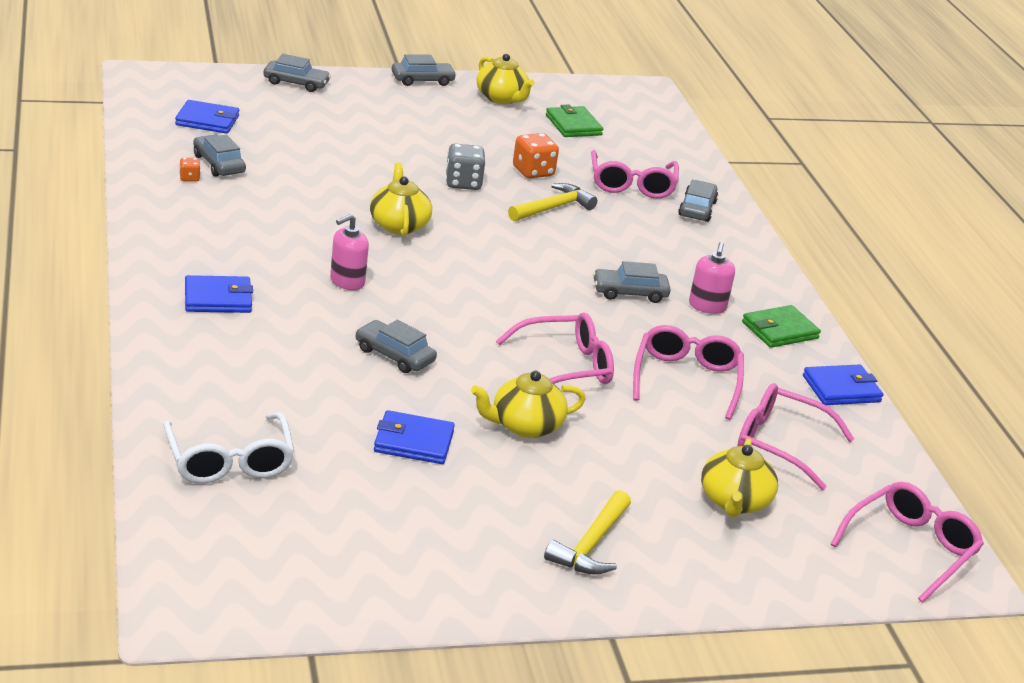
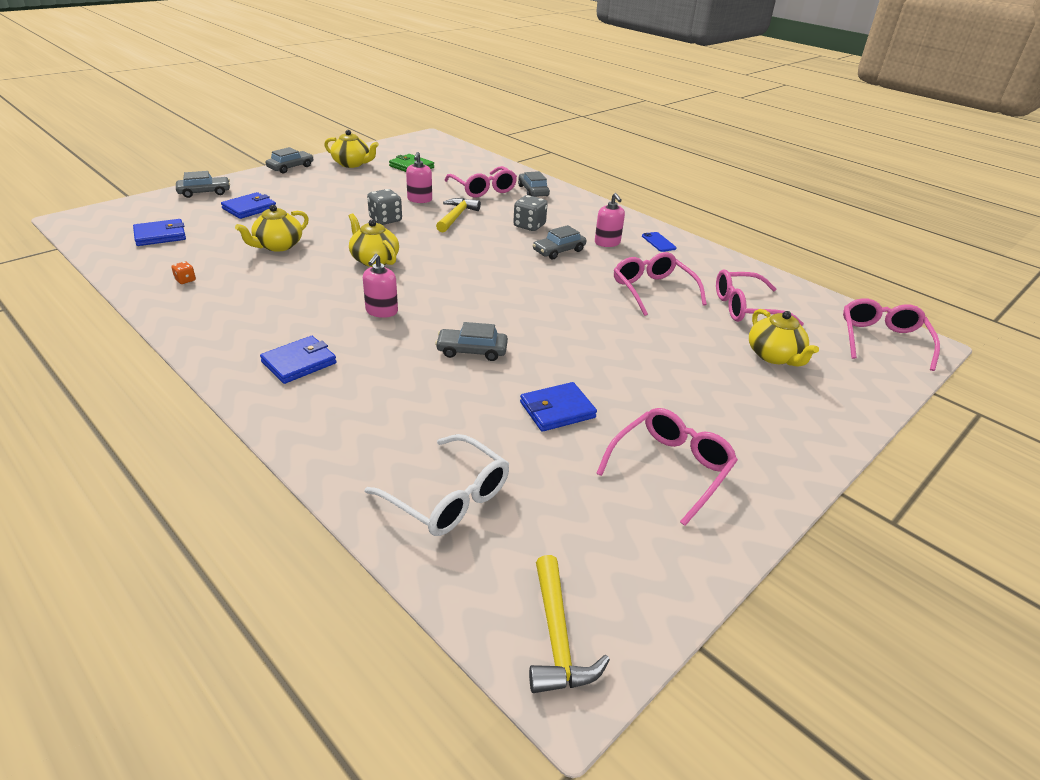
camera: 30 degrees left, 5 degrees up
grey car [193,135,246,177] -> none
yellow teapot [471,371,586,438] -> yellow teapot moved to [235,205,309,252]
pink glasses [496,312,614,384] -> pink glasses moved to [596,408,738,526]
orange dice [513,133,559,178] -> pink soap dispenser [406,152,432,203]
yellow hammer [544,490,631,575] -> yellow hammer moved to [529,555,610,693]
green wallet [742,305,821,348] -> blue phone [642,232,677,252]
blue wallet [803,364,883,405] -> blue wallet moved to [221,192,276,219]
none -> grey dice [513,195,548,231]

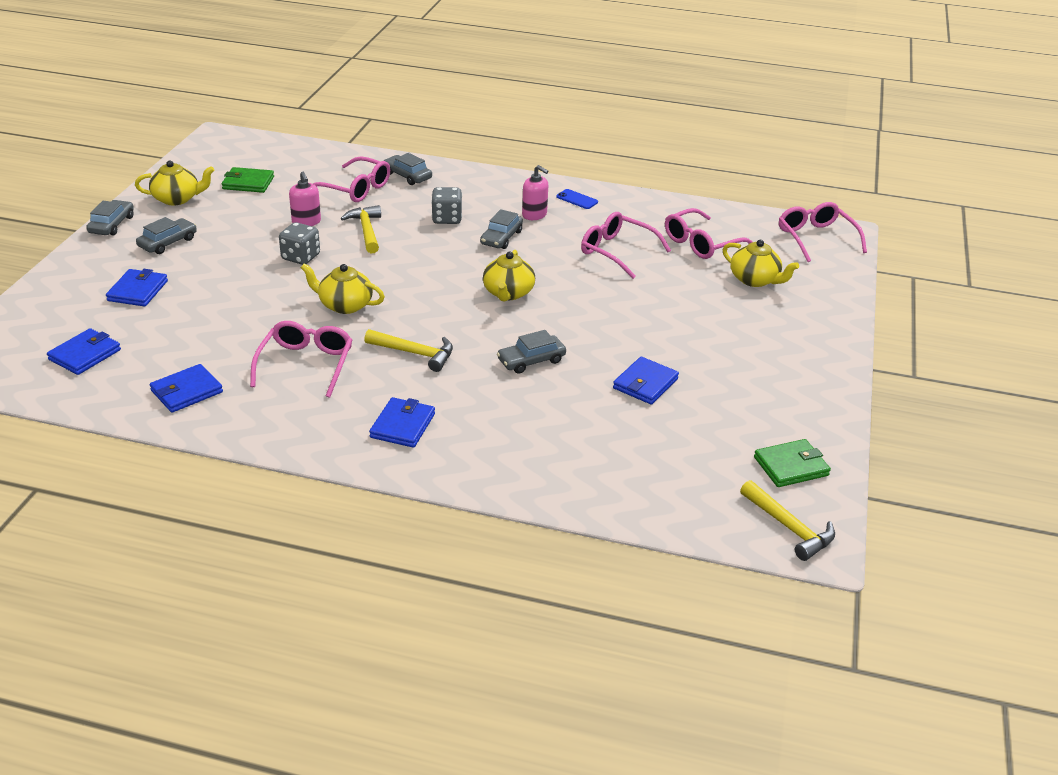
camera: 30 degrees left, 0 degrees up
orange dice [171,261,196,284] -> blue wallet [150,364,223,413]
grey car [176,171,230,198] -> grey car moved to [136,217,197,254]
yellow teapot [235,205,309,252] -> yellow teapot moved to [483,250,535,301]
pink soap dispenser [363,254,398,318] -> yellow hammer [364,329,453,372]
white glasses [365,434,509,536] -> none
pink glasses [596,408,738,526] -> pink glasses moved to [250,321,352,398]
none -> green wallet [754,439,831,487]

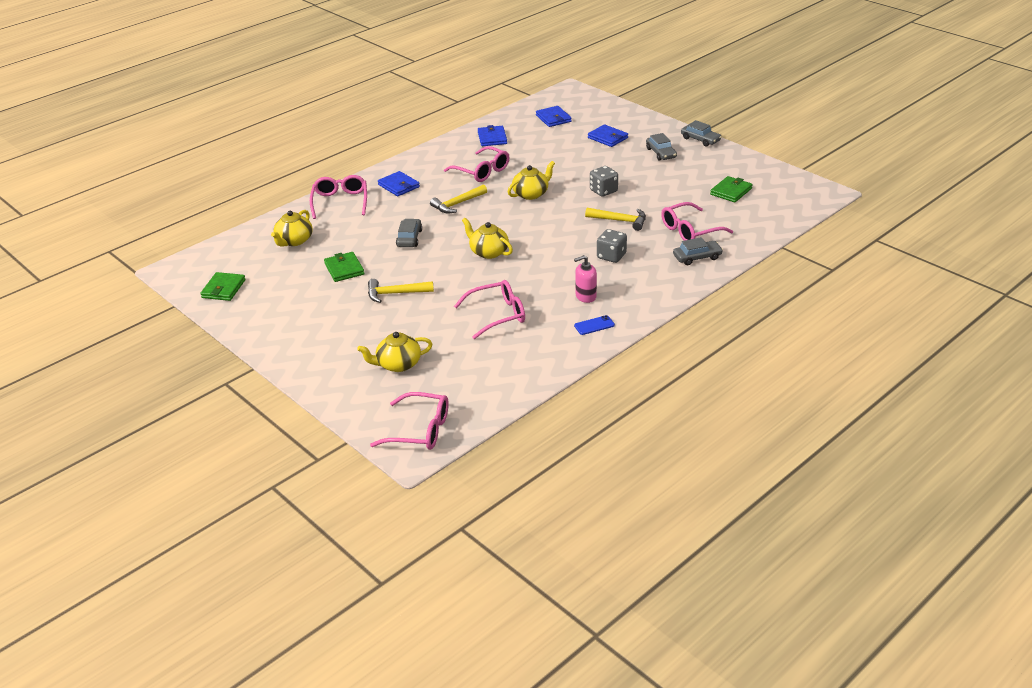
camera: 125 degrees right, 0 degrees up
yellow teapot [135,161,214,205] -> yellow teapot moved to [271,210,312,247]
pink soap dispenser [289,172,321,226] -> none
grey car [480,209,523,249] -> none
blue wallet [613,357,679,405] -> green wallet [324,252,365,282]
pink glasses [665,208,752,259] -> pink glasses moved to [310,175,367,219]
yellow hammer [740,480,835,561] -> yellow hammer moved to [368,279,434,303]

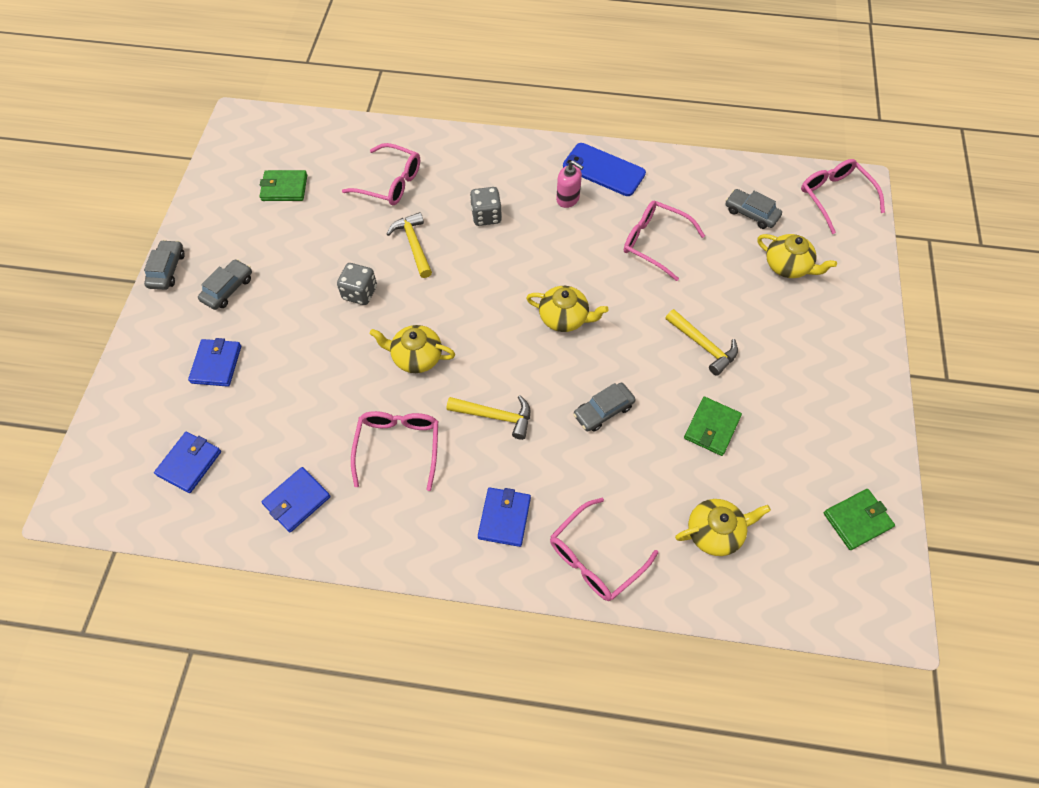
camera: 130 degrees left, 25 degrees up
yellow teapot [462,218,513,259] -> yellow teapot turned 75 degrees counterclockwise [526,286,609,332]
blue phone [574,315,615,335] -> blue phone [563,143,646,196], size x2.02
grey car [673,237,723,265] -> grey car moved to [725,189,782,229]

